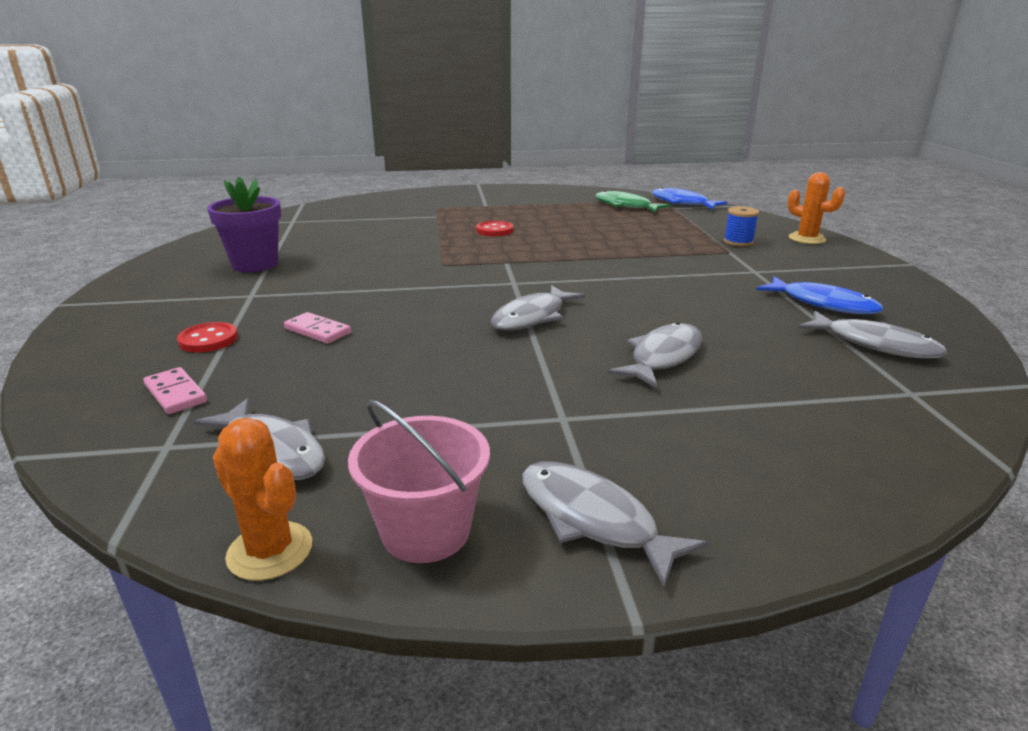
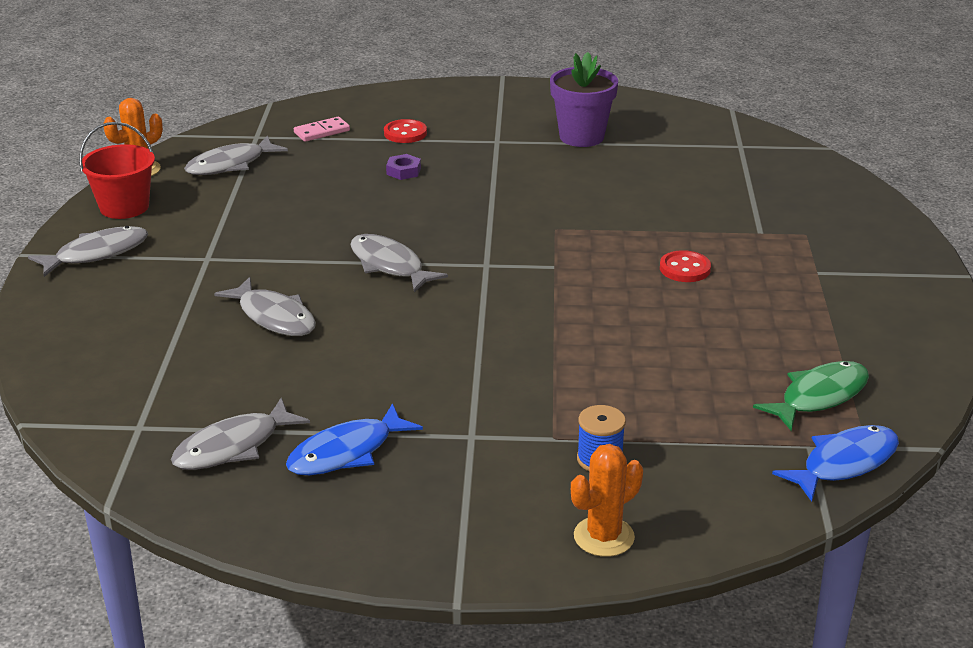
camera: 100 degrees right, 5 degrees up
pink domino [284,312,351,344] -> purple nut [386,154,421,180]
pink bucket [348,400,490,563] -> red bucket [79,122,155,219]

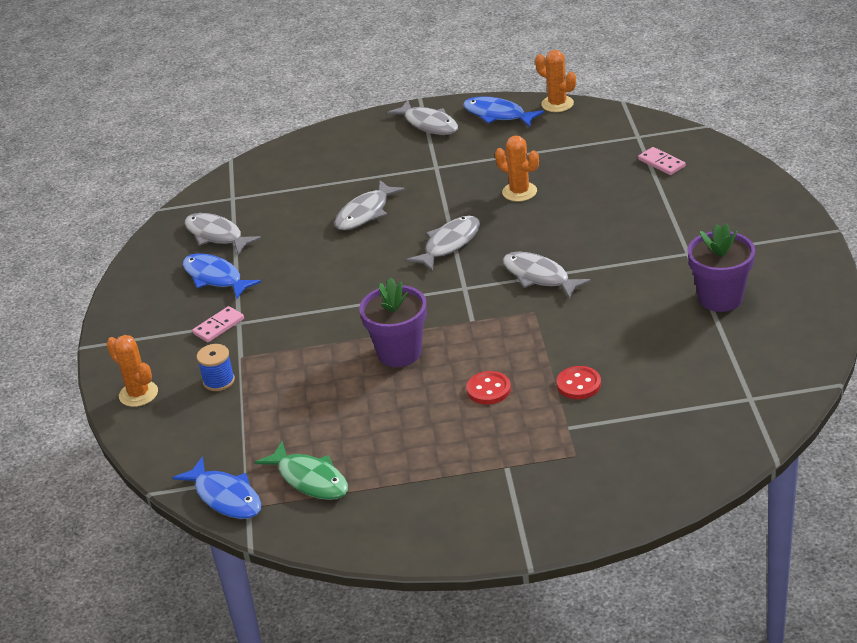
camera: 85 degrees right, 5 degrees up
red bucket [79,122,155,219] -> blue fish [463,96,544,127]
grey fish [184,135,288,175] -> grey fish moved to [503,252,591,299]
red button [384,119,427,143] -> red button moved to [556,366,601,399]
purple nut [386,154,421,180] -> none
none -> pink domino [192,306,244,342]
none -> purple flower pot [359,277,427,367]
none -> orange cactus [495,136,539,202]

